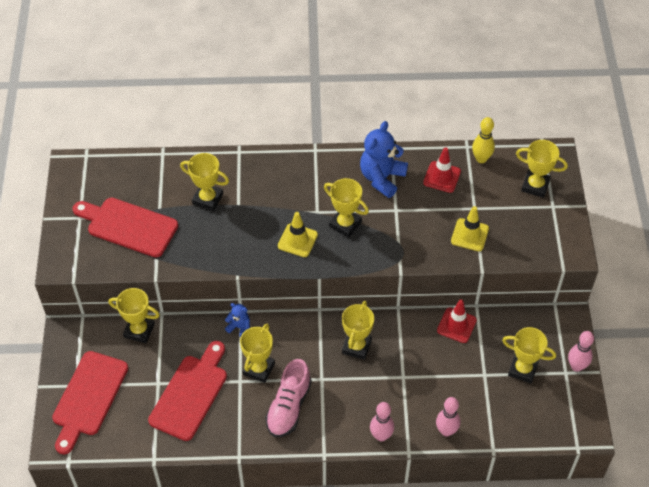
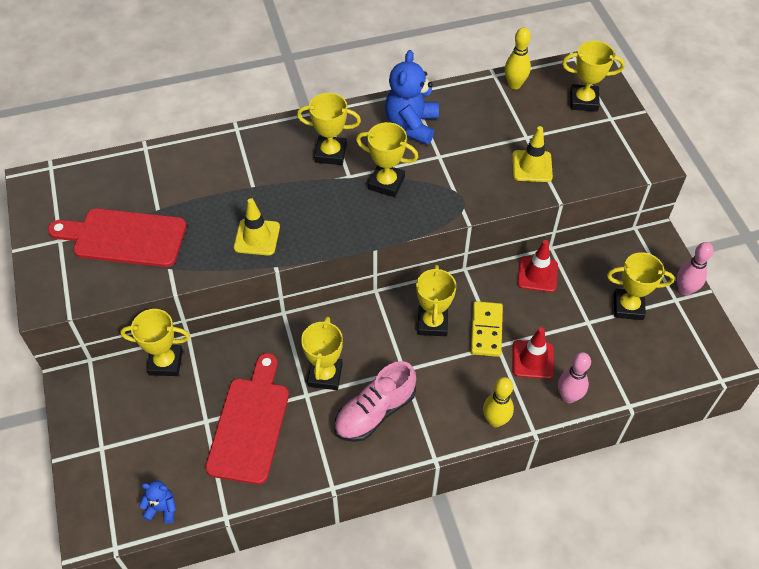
camera: 15 degrees left, 0 degrees up
red cutting board [52,351,128,454] -> none
yellow trophy [180,153,229,211] -> yellow trophy moved to [297,93,361,165]
blue teddy bear [225,303,250,337] -> blue teddy bear moved to [139,481,176,524]
pink shoe [265,359,312,437] -> pink shoe turned 45 degrees clockwise [334,361,416,442]
yellow traffic cone [278,212,318,257] -> yellow traffic cone moved to [234,198,280,255]
pink bowling pin [370,402,394,441] -> yellow bowling pin [483,377,514,427]
red traffic cone [423,147,461,193] -> red traffic cone moved to [512,327,554,379]
none -> yellow domino [471,301,503,357]

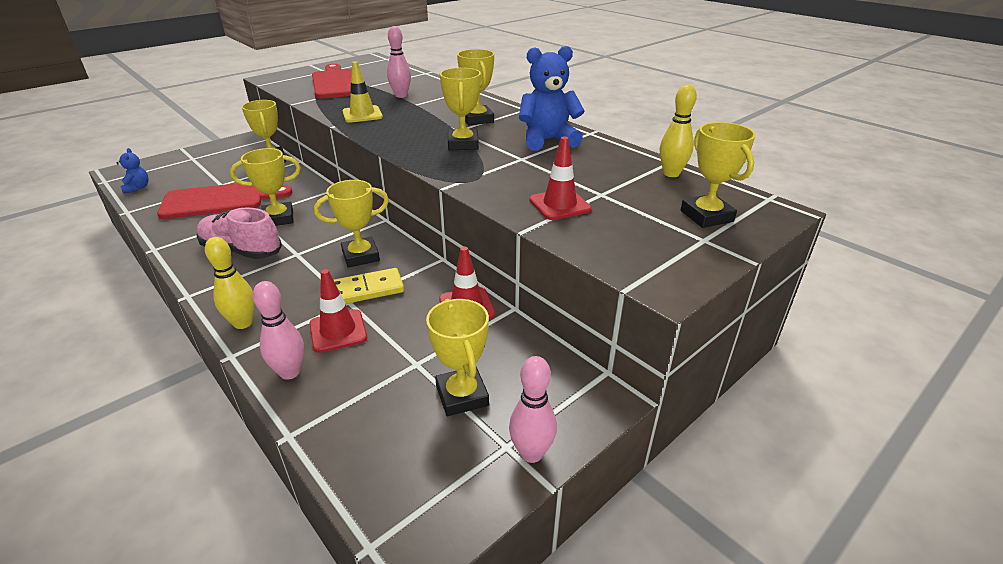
camera: 65 degrees right, 20 degrees down
yellow traffic cone [512,126,553,182] -> red traffic cone [529,137,592,220]
none -> pink bowling pin [387,26,411,98]

